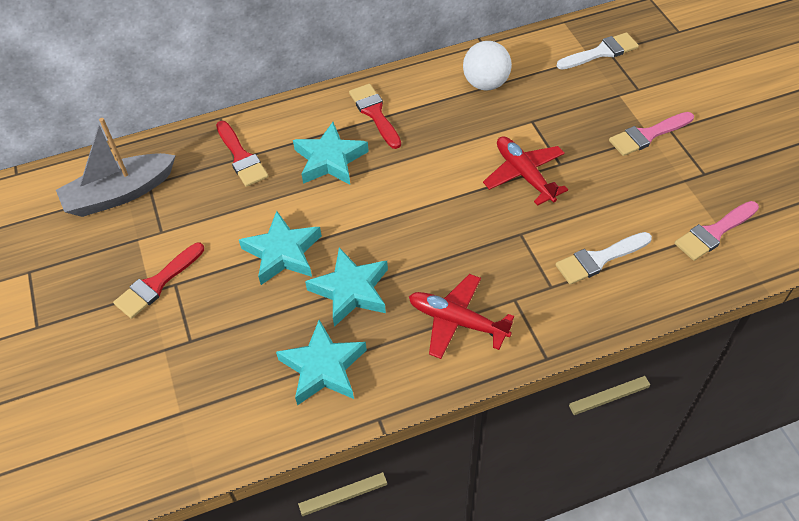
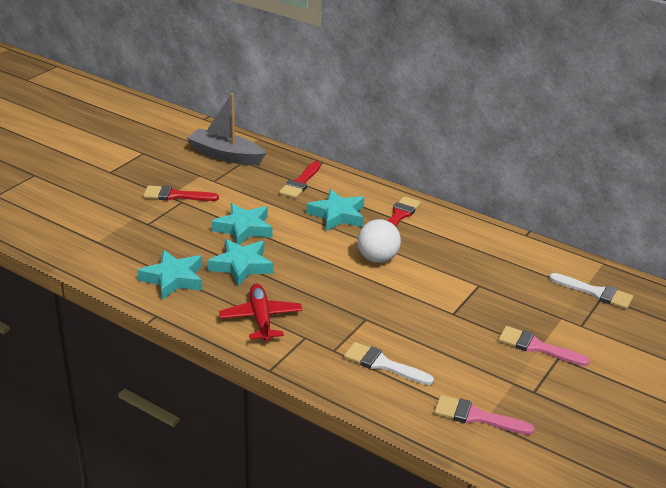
camera: 50 degrees right, 20 degrees down
white ball [463,41,512,90] -> white ball moved to [357,219,401,263]
red plane [483,136,568,206] -> none

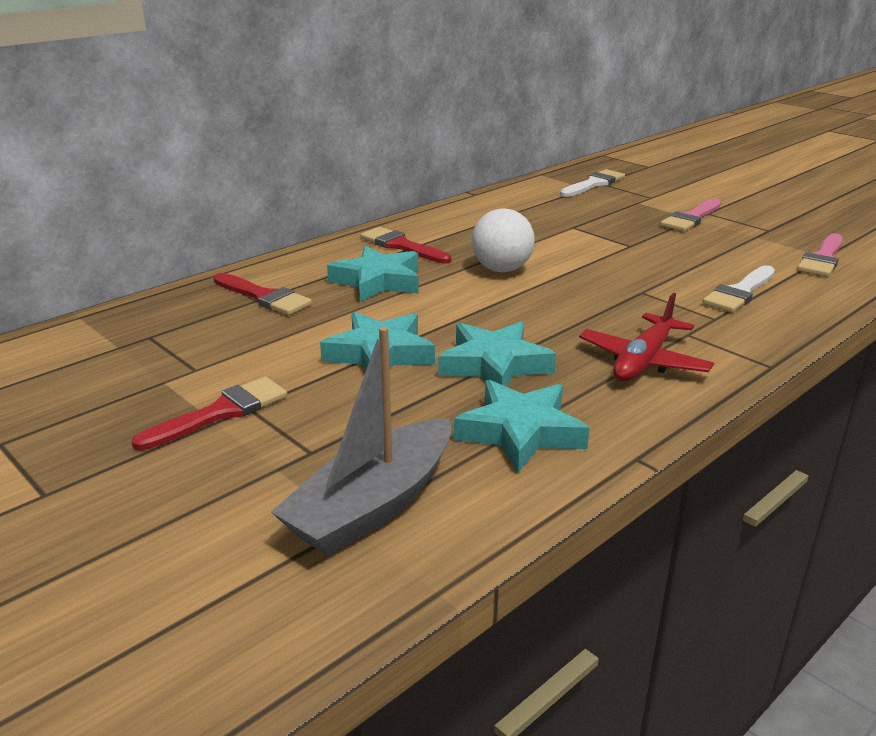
camera: 75 degrees left, 5 degrees down
red brush [143,185,219,201] -> red brush turned 150 degrees counterclockwise [131,377,287,450]
grey boat [187,93,266,165] -> grey boat moved to [271,327,451,556]
red plane [219,284,302,341] -> red plane turned 60 degrees counterclockwise [579,293,714,381]

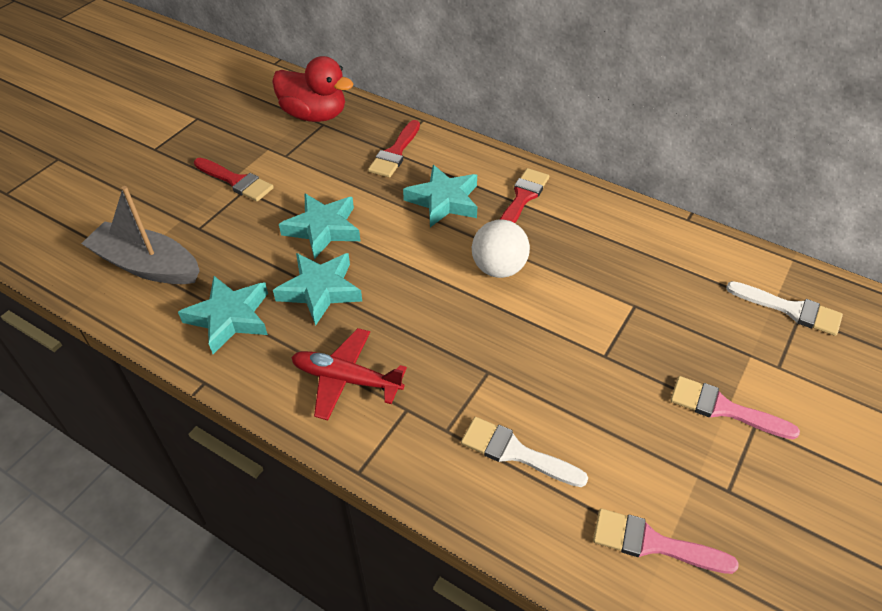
camera: 75 degrees right, 20 degrees up
none -> red duck [272,56,354,122]

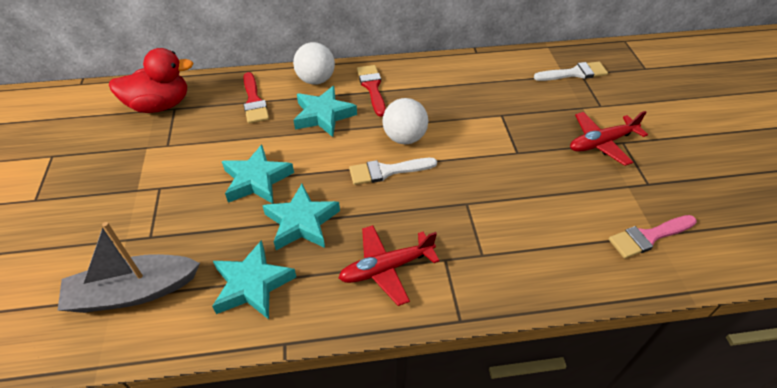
camera: 40 degrees left, 0 degrees up
red brush [194,158,274,201] -> none
white brush [461,417,588,487] -> white brush moved to [349,158,437,185]
pink brush [670,376,800,439] -> red plane [570,111,648,166]
none -> white ball [293,42,335,85]

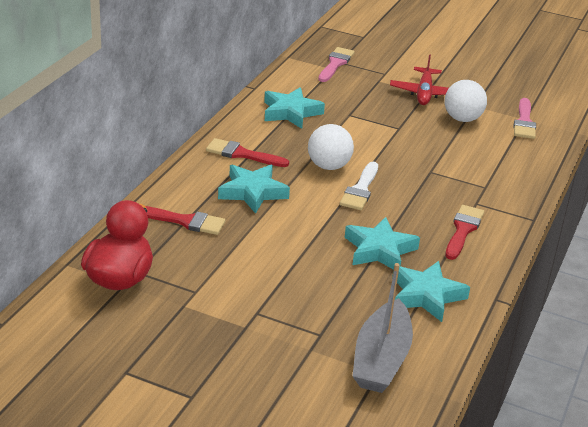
camera: 60 degrees left, 15 degrees down
turquoise star [222,145,294,204] -> turquoise star moved to [264,87,325,129]
white ball [293,42,335,85] -> white ball moved to [445,80,487,122]
red plane [339,225,440,306] -> red brush [445,205,484,260]
white brush [534,62,608,81] -> pink brush [318,47,355,82]

